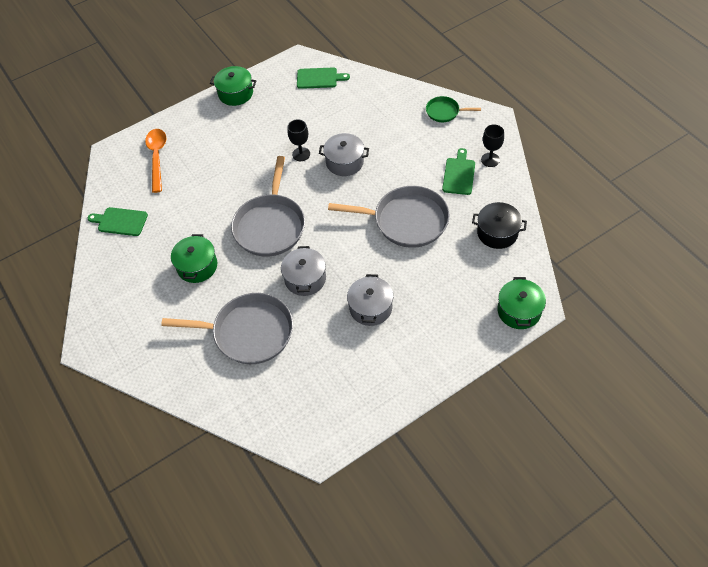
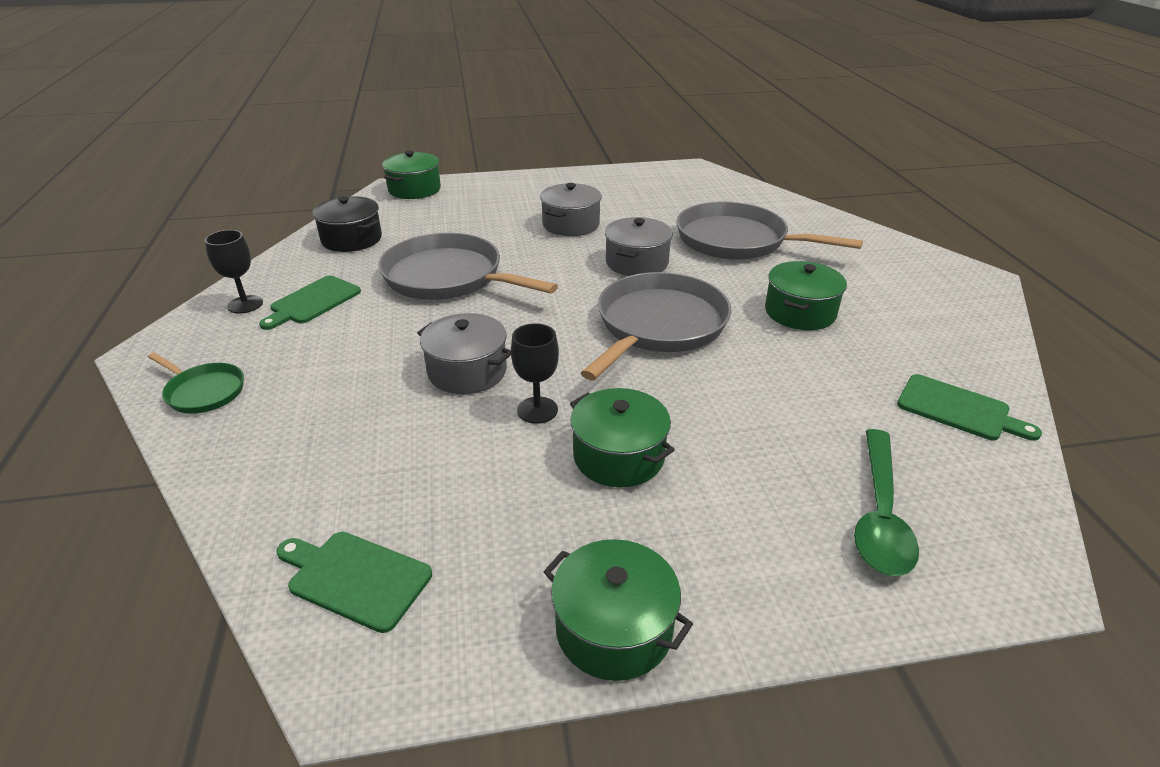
camera: 160 degrees left, 20 degrees down
orange spoon [145,129,167,193] -> green spoon [854,429,919,576]
none -> green pot [570,388,675,487]

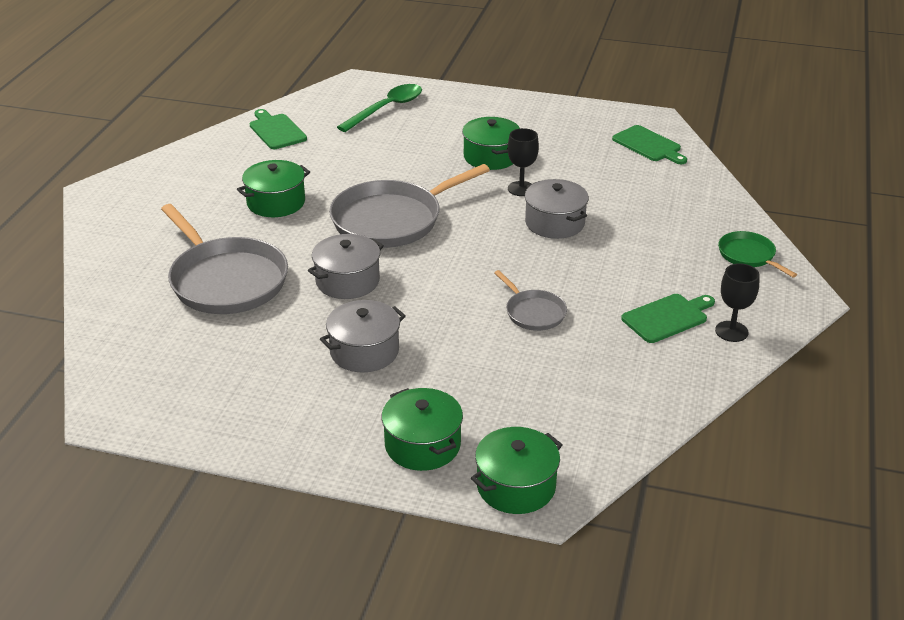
camera: 155 degrees left, 0 degrees up
black pot [312,196,382,252] -> none
grey pan [378,233,558,300] -> grey pan [494,270,567,331], size x0.50
green pot [544,539,693,681] -> green pot moved to [381,388,463,471]

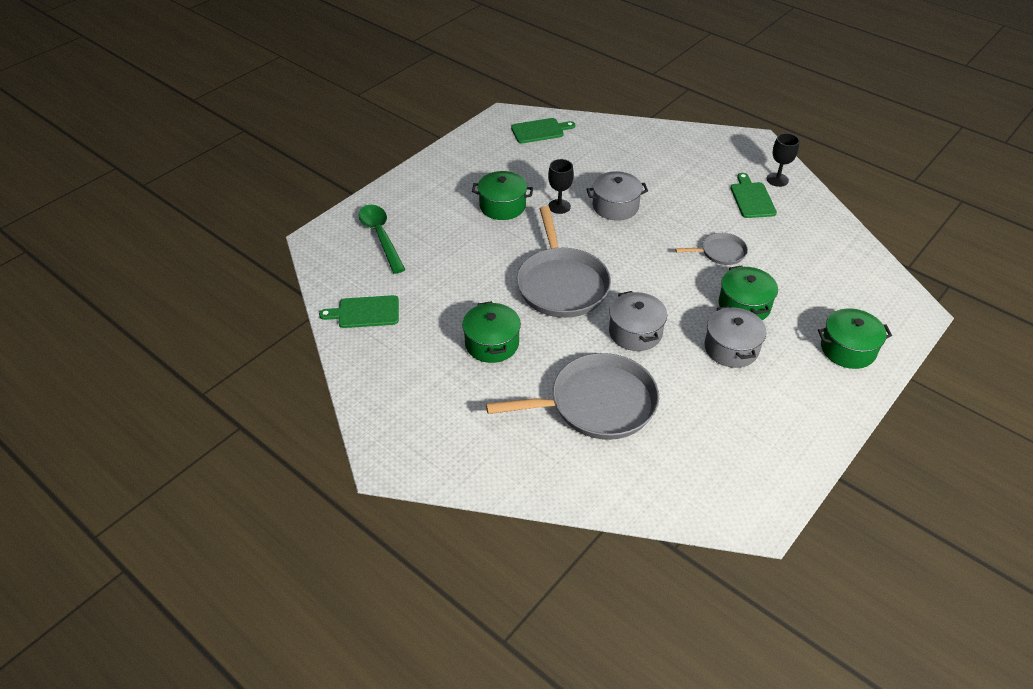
camera: 65 degrees left, 10 degrees up
green pot [471,427,562,514] -> green pot moved to [719,266,778,320]
green pan [718,231,797,278] -> none

